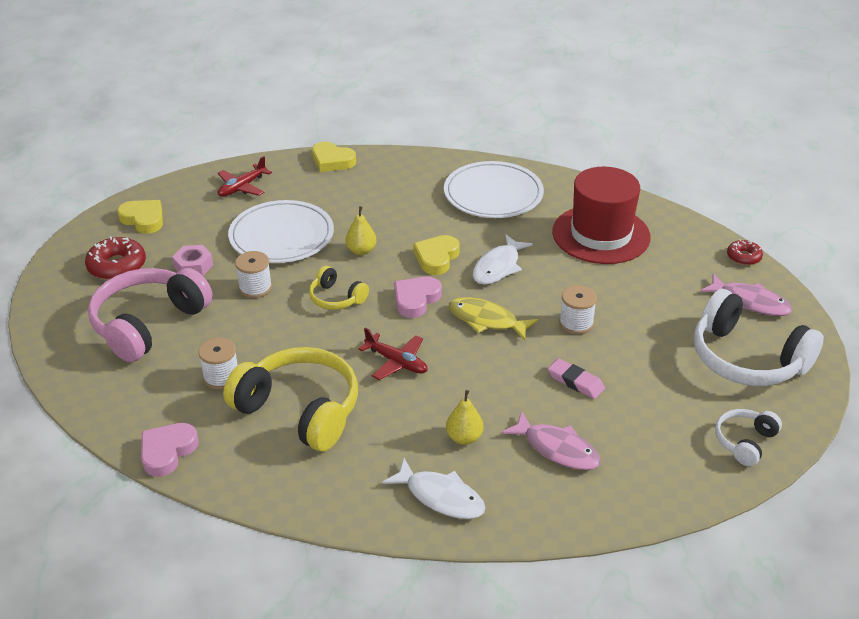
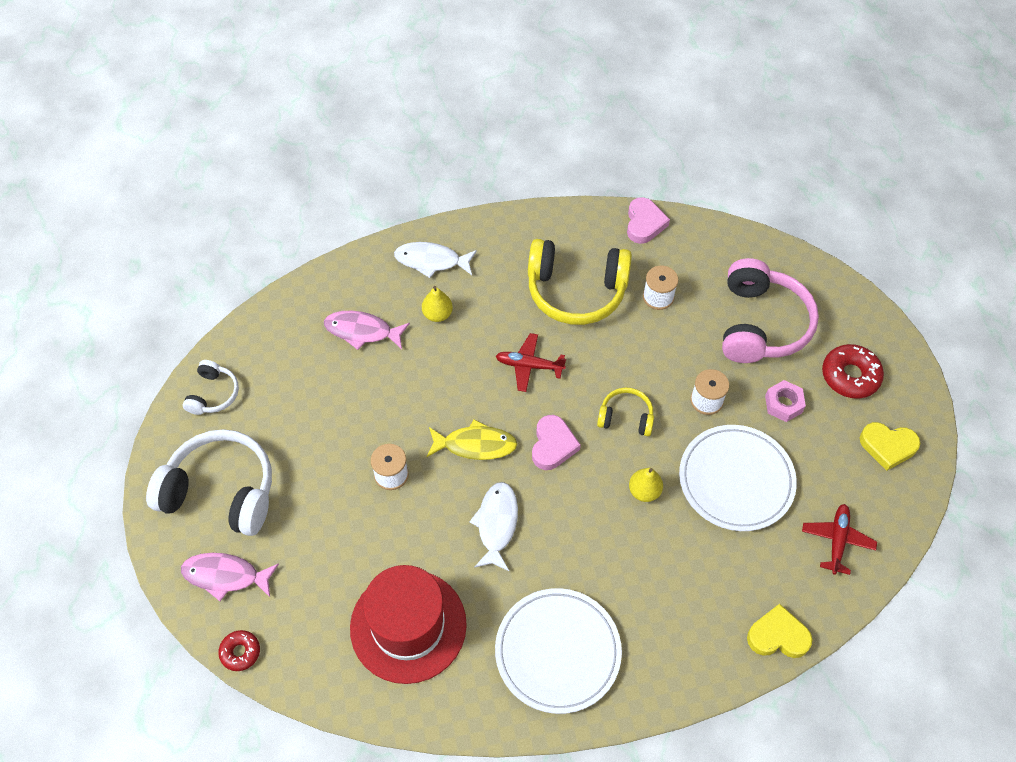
camera: 155 degrees right, 20 degrees up
yellow heart [414,235,460,275] -> none
pink eraser [548,358,605,399] -> none

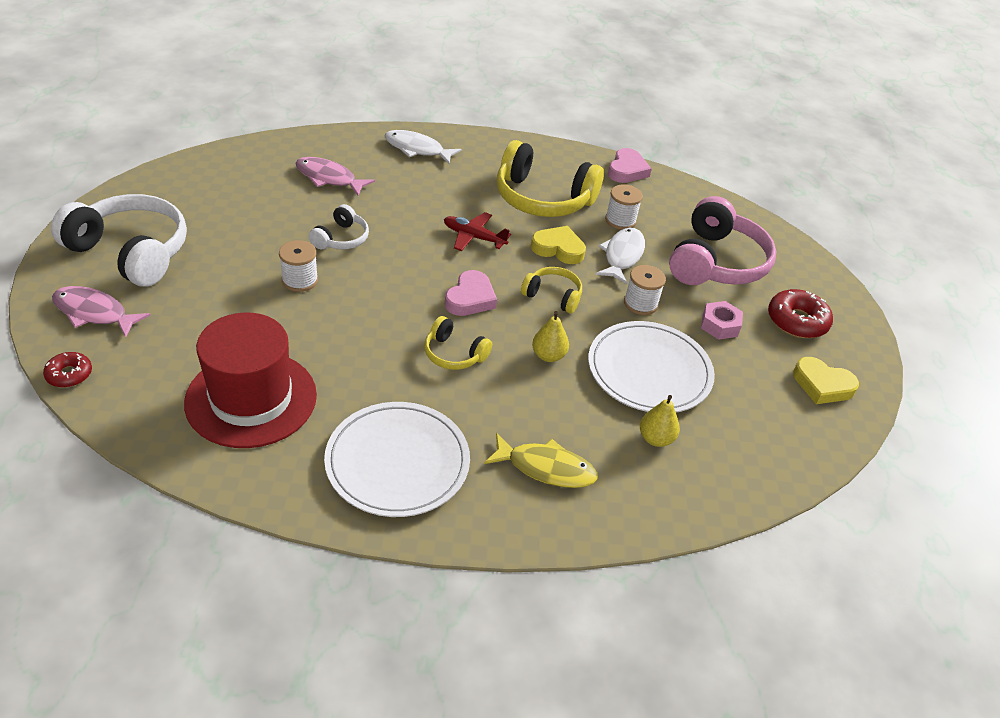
camera: 10 degrees right, 15 degrees down
white headphones [183,360,239,415] -> white headphones moved to [309,204,369,249]
yellow pear [422,286,453,322] -> yellow pear moved to [640,395,680,447]
yellow fish [427,419,517,460] -> yellow fish moved to [484,433,598,488]
white fish [469,482,518,571] -> white fish moved to [596,228,645,284]
yellow heart [747,604,813,658] -> yellow heart moved to [531,226,586,264]
red plane [802,504,877,575] -> none
none -> yellow headphones [424,316,492,370]

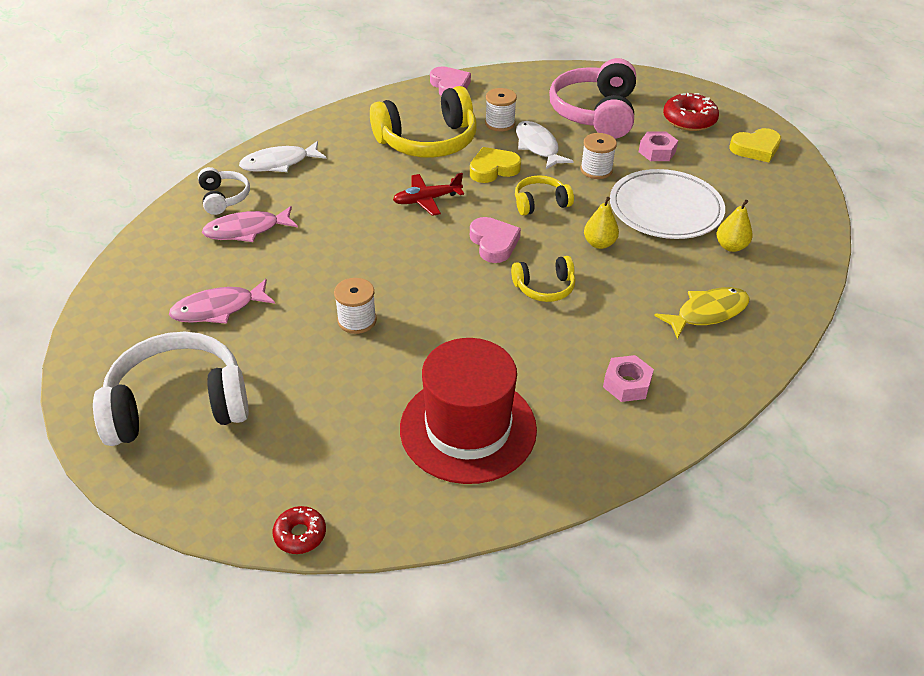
camera: 40 degrees left, 0 degrees up
pink fish [52,286,150,337] -> pink fish moved to [169,279,275,324]
white headphones [309,204,369,249] -> white headphones moved to [198,167,250,215]
white plate [324,402,470,517] -> pink nut [603,355,654,402]
pink headphones [669,196,776,285] -> pink headphones turned 150 degrees counterclockwise [549,58,636,139]

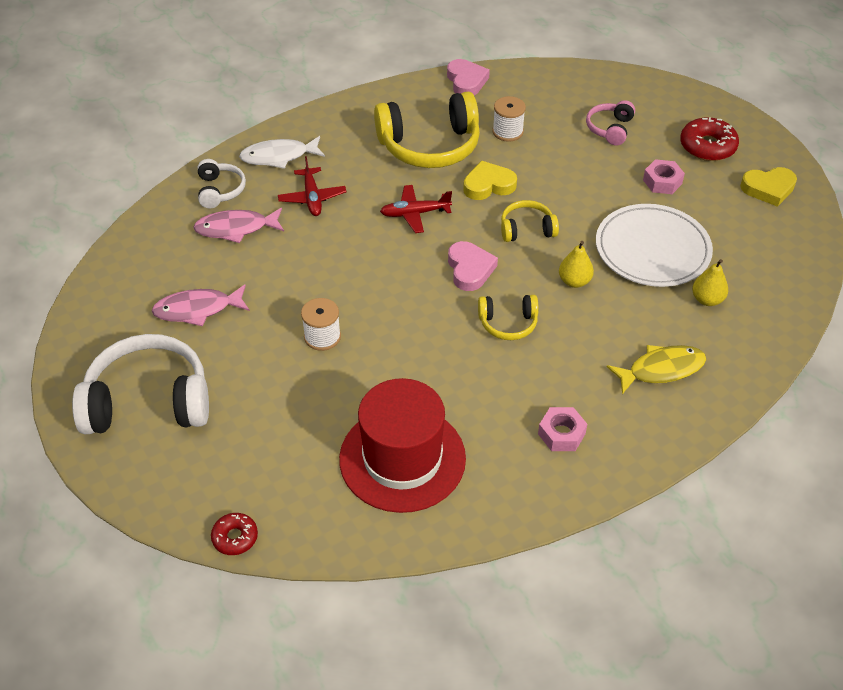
camera: 10 degrees right, 5 degrees up
white fish [516,121,573,169] -> none
pink headphones [549,58,636,139] -> pink headphones [586,100,635,146], size x0.50
white spool [580,133,617,179] -> none
none -> red plane [278,156,347,216]

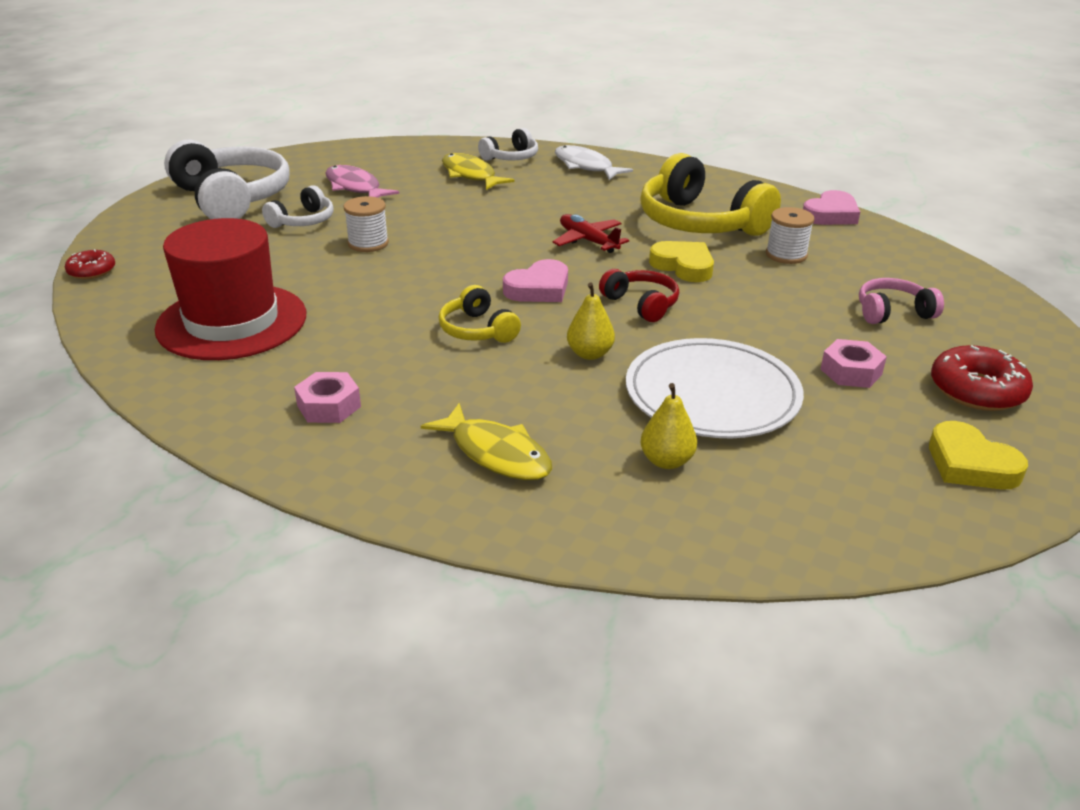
camera: 60 degrees right, 15 degrees down
pink fish [193,208,284,243] -> yellow fish [442,153,514,190]
red plane [278,156,347,216] -> none
yellow headphones [501,200,559,242] -> red headphones [599,269,679,322]
none -> white headphones [262,185,334,228]

